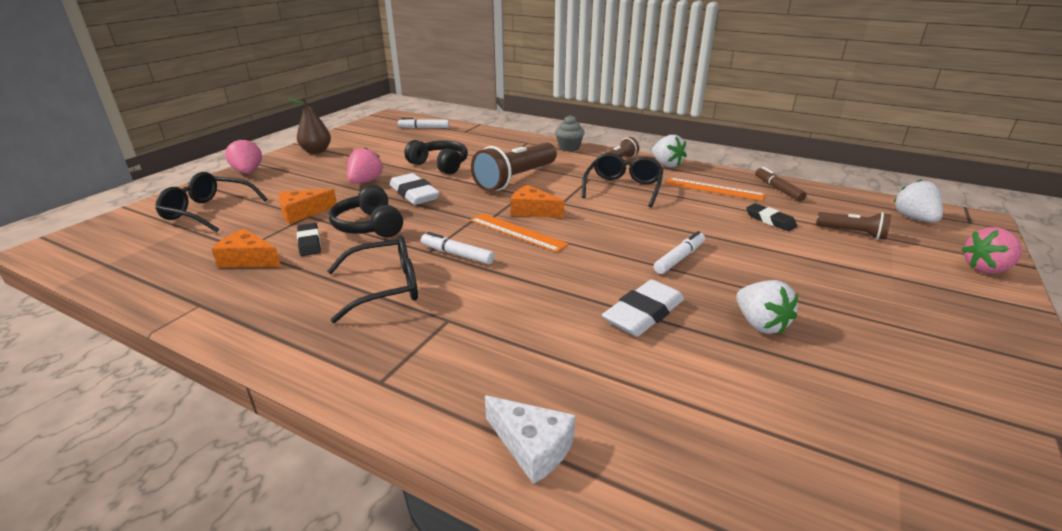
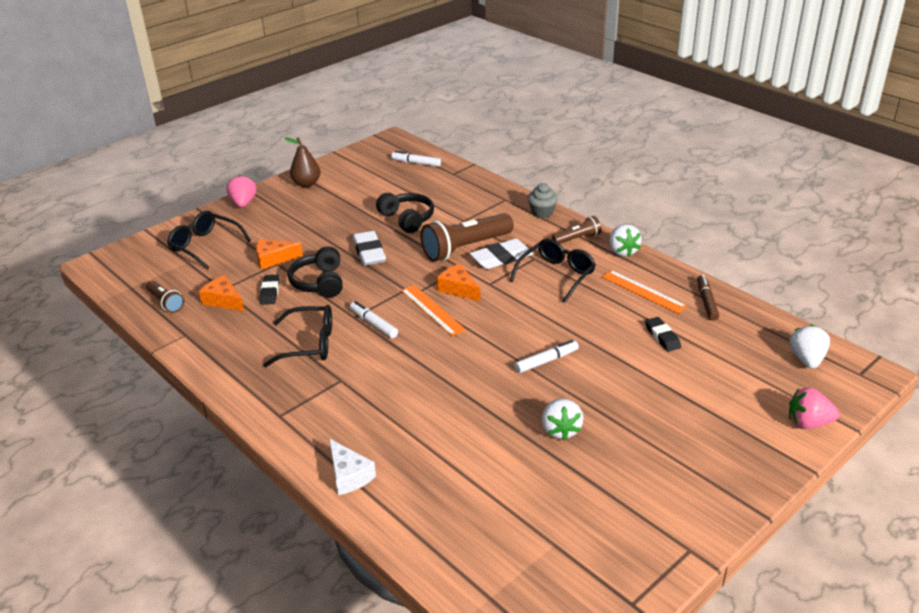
camera: 20 degrees right, 5 degrees up
pink strawberry [347,147,384,184] -> none
white eraser [602,280,684,337] -> white eraser moved to [470,239,533,269]
brown flashlight [816,212,891,240] -> brown flashlight moved to [146,281,184,313]

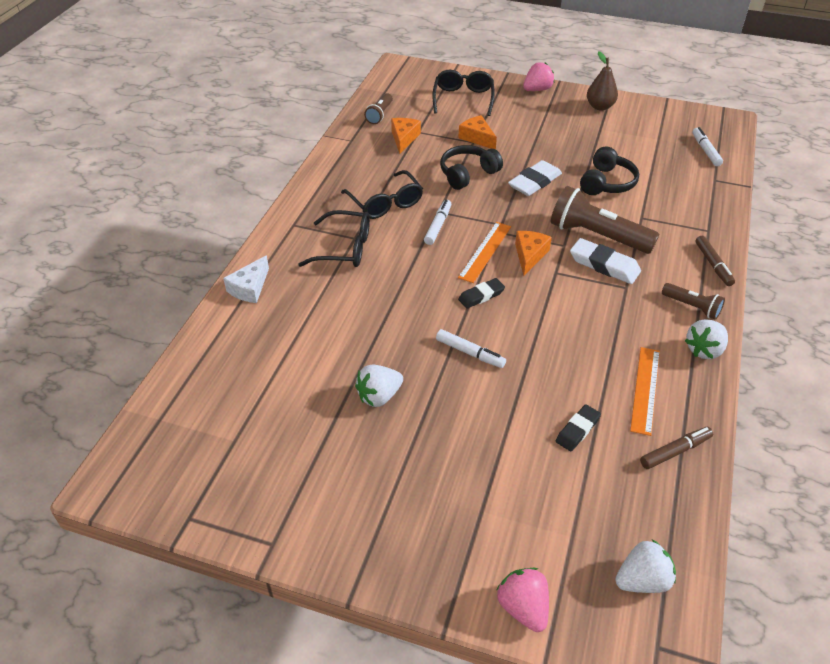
camera: 60 degrees right, 10 degrees up
black eraser [260,275,280,305] -> black eraser moved to [458,278,505,309]
black glasses [510,239,596,303] -> black glasses moved to [298,210,370,267]
grey cupcake [528,183,558,218] -> brown marker [695,236,735,286]

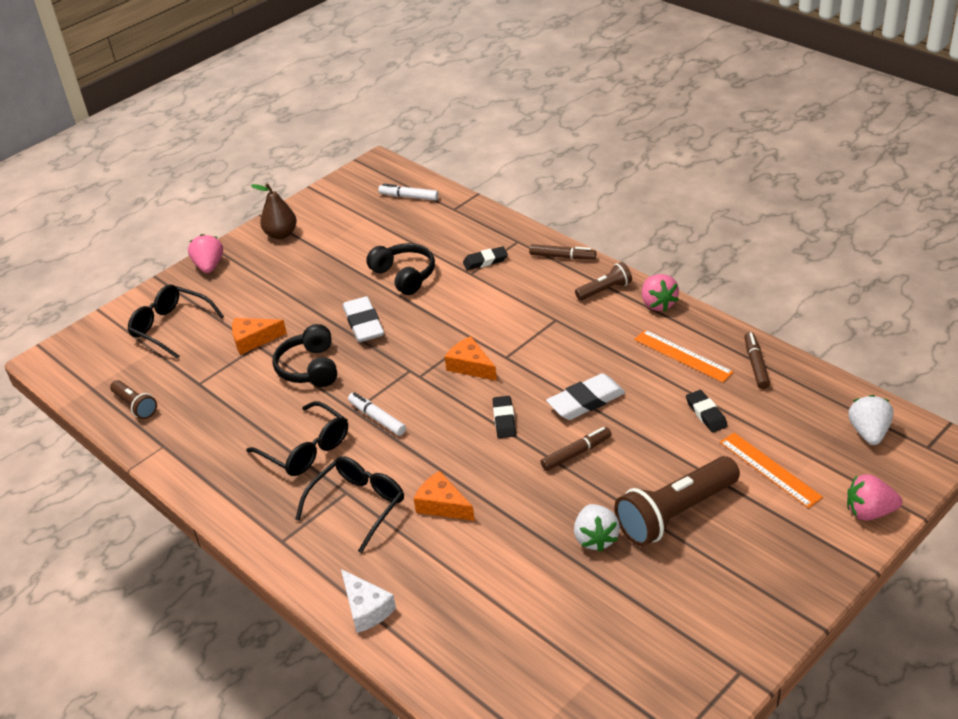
camera: 60 degrees left, 5 degrees down
black glasses [341,170,423,219] -> black glasses turned 45 degrees clockwise [246,401,348,476]
orange cheese [391,118,421,154] -> orange cheese moved to [414,471,475,521]
white marker [436,329,506,368] -> brown marker [541,427,612,471]
orange ruler [458,222,511,283] -> orange ruler moved to [720,433,823,508]
brown flashlight [551,186,659,254] -> brown flashlight moved to [614,456,740,546]
white eraser [570,238,641,284] -> white eraser moved to [546,373,625,420]
white strawberry [685,319,728,359] -> pink strawberry [642,274,679,311]
none -> black eraser [463,246,508,270]

